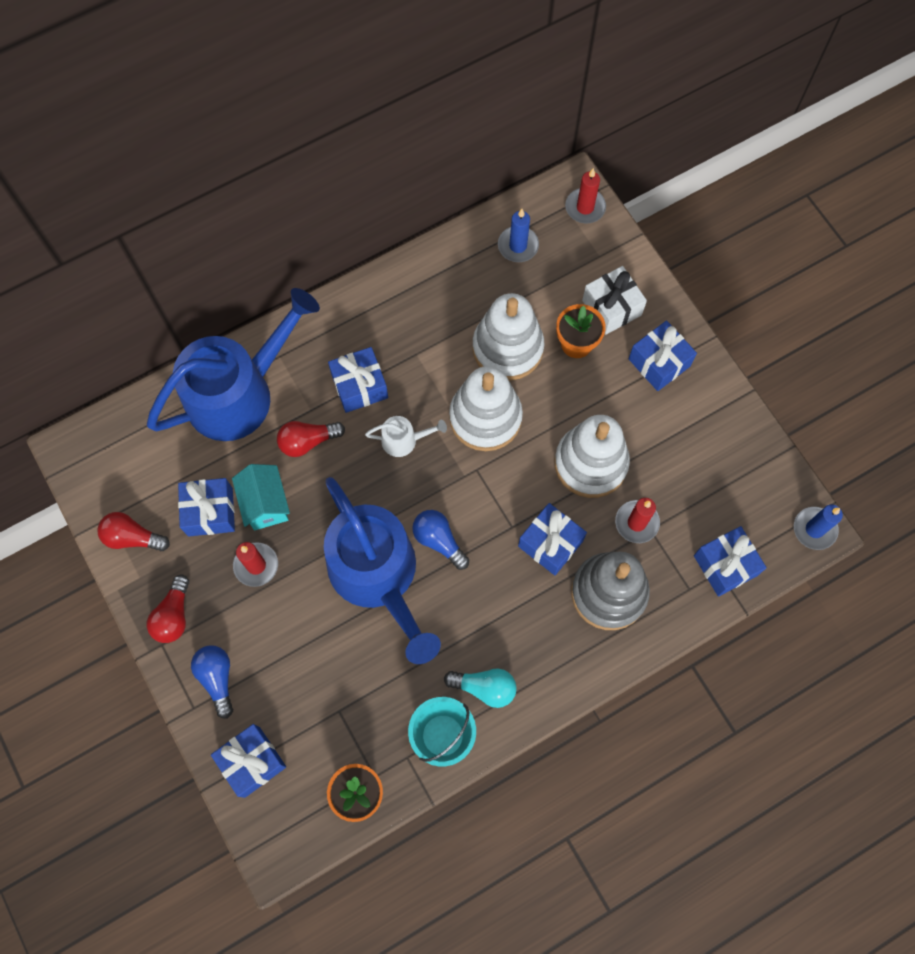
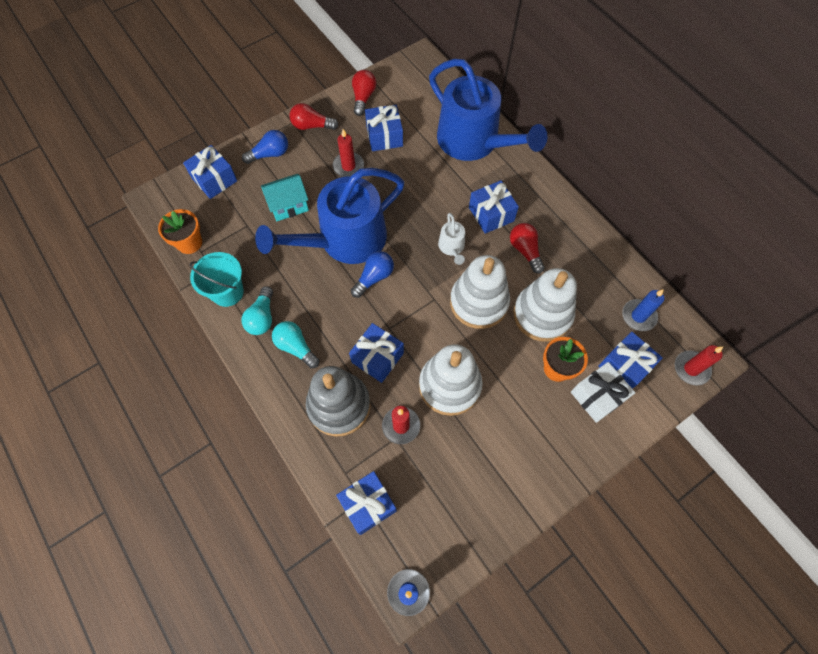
camera: 85 degrees right, 5 degrees down
turquoise house [232,464,290,530] -> turquoise house moved to [261,174,309,221]
red light bulb [277,421,345,457] -> red light bulb moved to [510,223,545,274]
blue gift [628,320,697,391] -> blue gift moved to [598,332,663,389]
none -> turquoise light bulb [272,321,319,368]

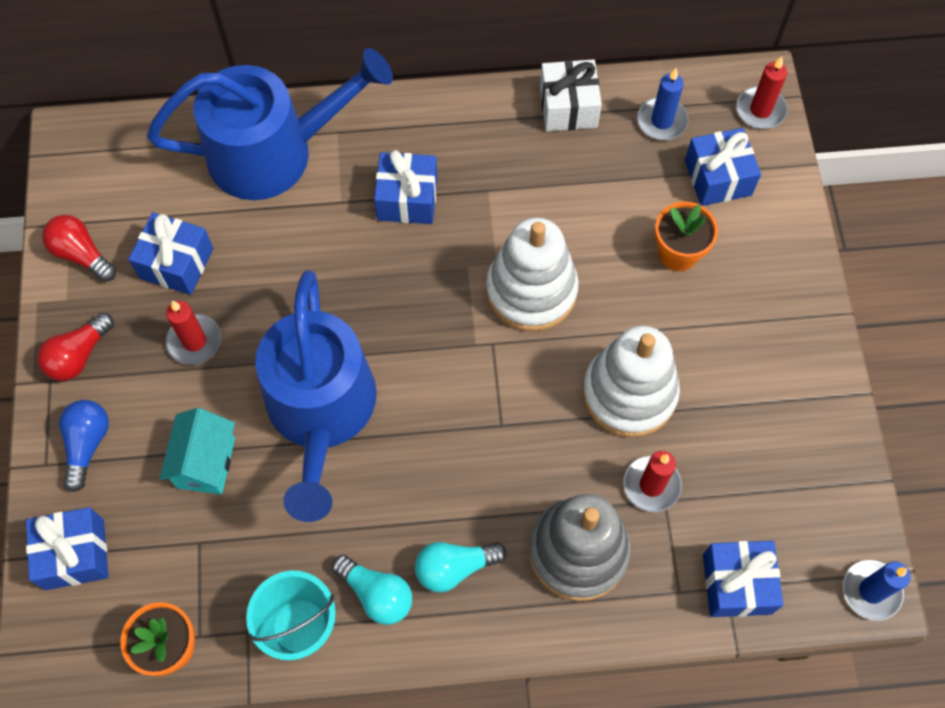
camera: 60 degrees left, 0 degrees up
blue gift [349,323,404,383] -> none
blue light bulb [351,251,394,298] -> none
white watering can [438,213,465,265] -> none
red light bulb [510,223,545,274] -> none
white stacking toy [513,268,577,342] -> none
white gift [571,362,636,423] -> white gift moved to [540,59,602,131]

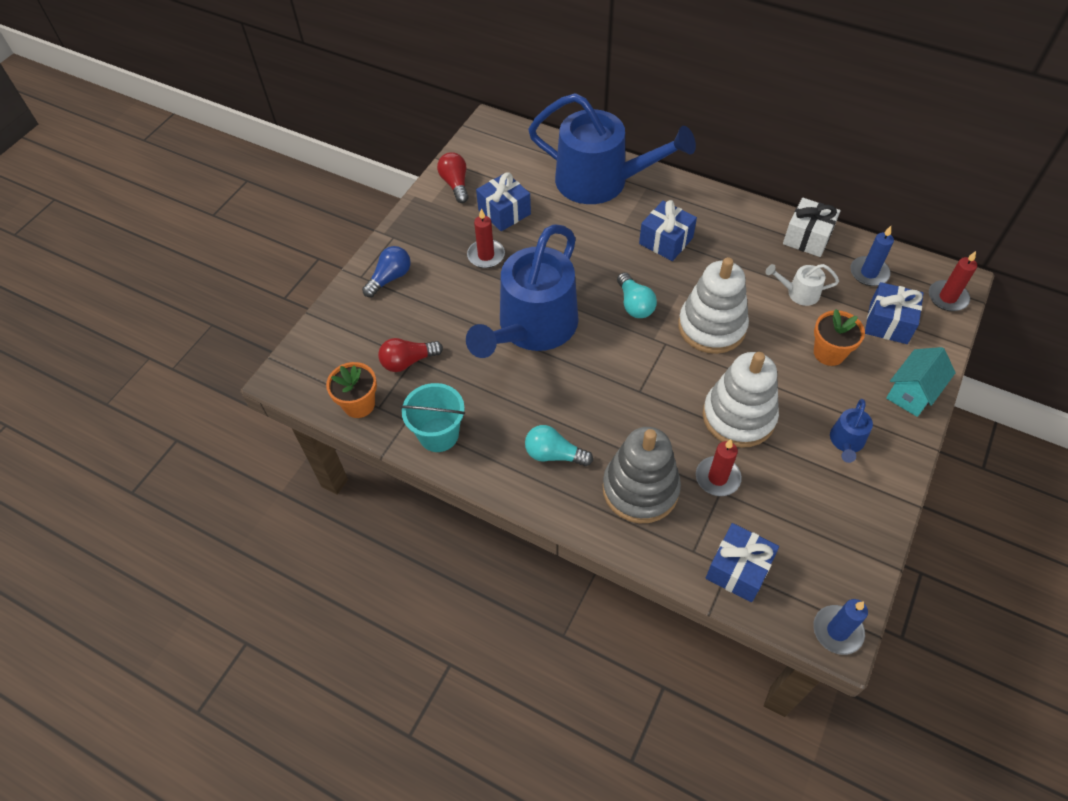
camera: 35 degrees right, 10 degrees down
blue gift [26,507,109,590] -> none
red light bulb [37,312,114,381] -> red light bulb moved to [378,338,443,372]
turquoise house [159,408,235,495] -> turquoise house moved to [886,347,956,417]
turquoise light bulb [332,555,412,625] -> turquoise light bulb moved to [617,272,657,318]
none -> white watering can [766,264,839,306]
none -> blue watering can [830,399,873,463]

